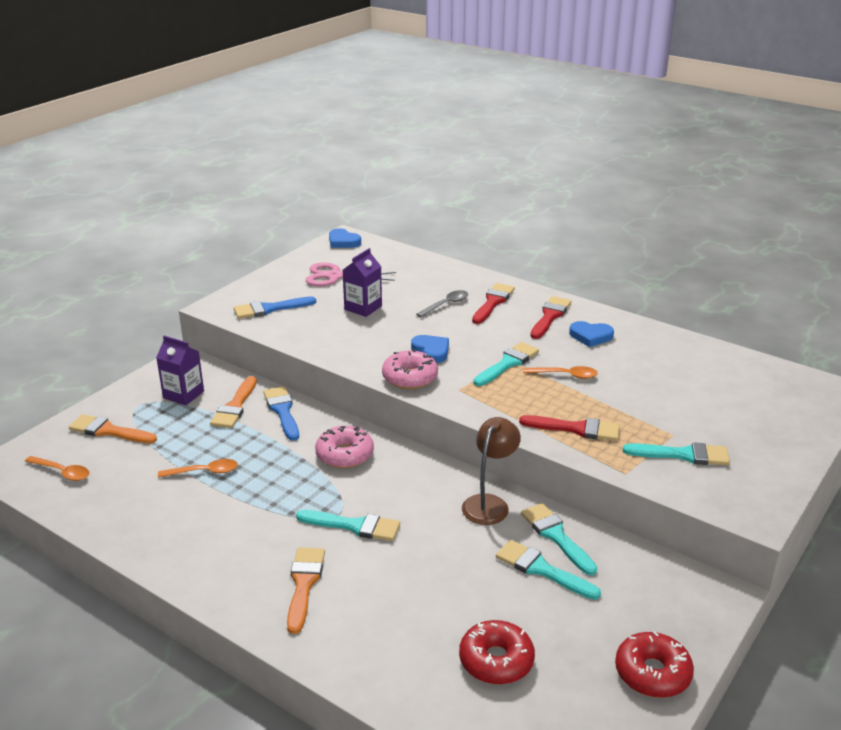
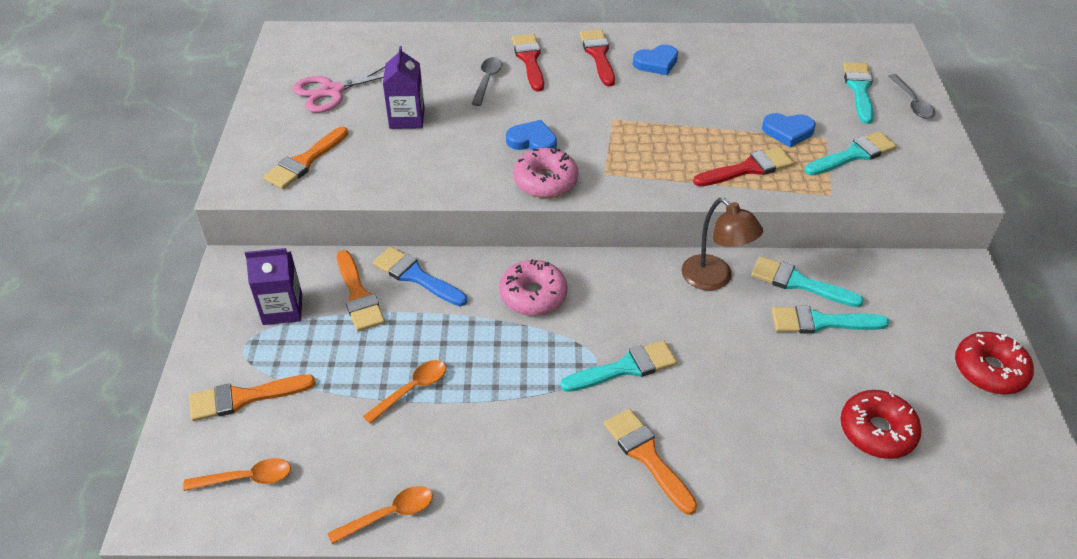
camera: 35 degrees left, 15 degrees up
blue brush [234,296,316,319] -> orange brush [263,127,348,189]
blue heart [329,228,361,248] -> blue heart moved to [762,113,816,147]
brown lamp [462,417,521,525] -> brown lamp turned 150 degrees clockwise [682,198,763,290]
turquoise brush [474,342,539,386] -> turquoise brush moved to [843,62,874,124]
orange spoon [523,366,598,379] -> orange spoon moved to [328,486,433,544]
none -> grey spoon [888,74,936,118]

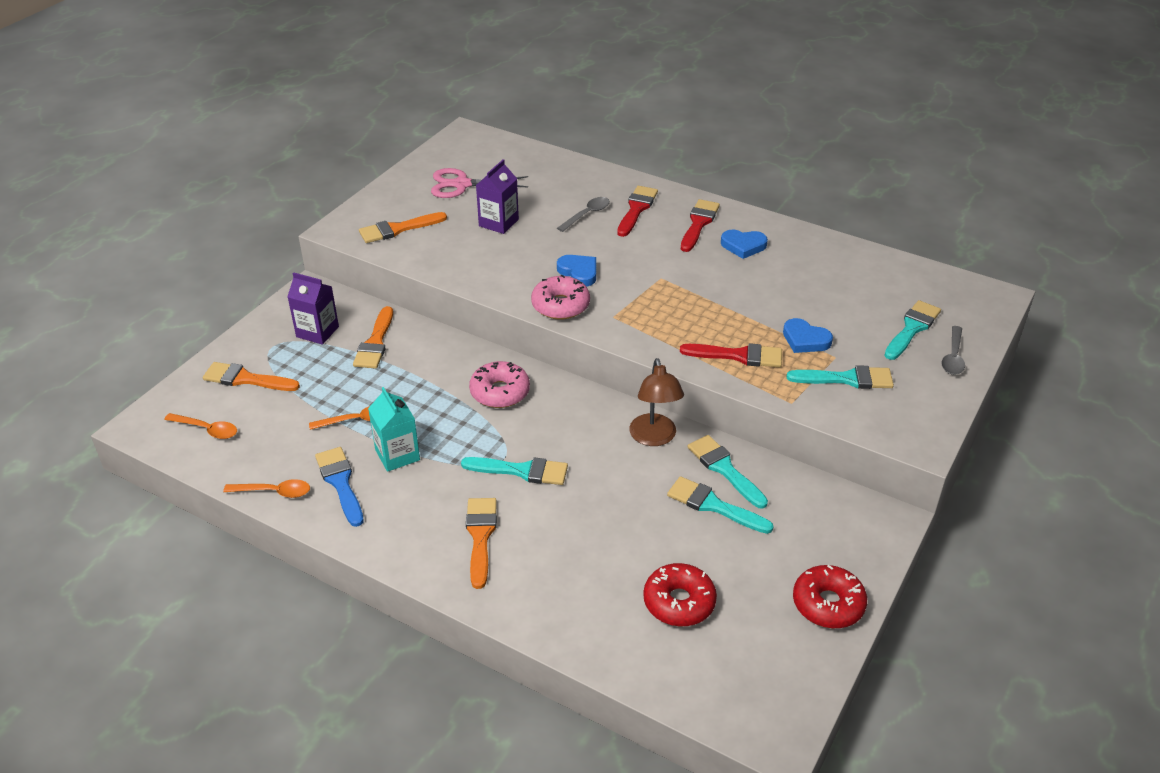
camera: 30 degrees right, 5 degrees down
blue brush [373,247,467,306] -> blue brush moved to [315,447,363,527]
none -> turquoise carton [368,387,420,472]

